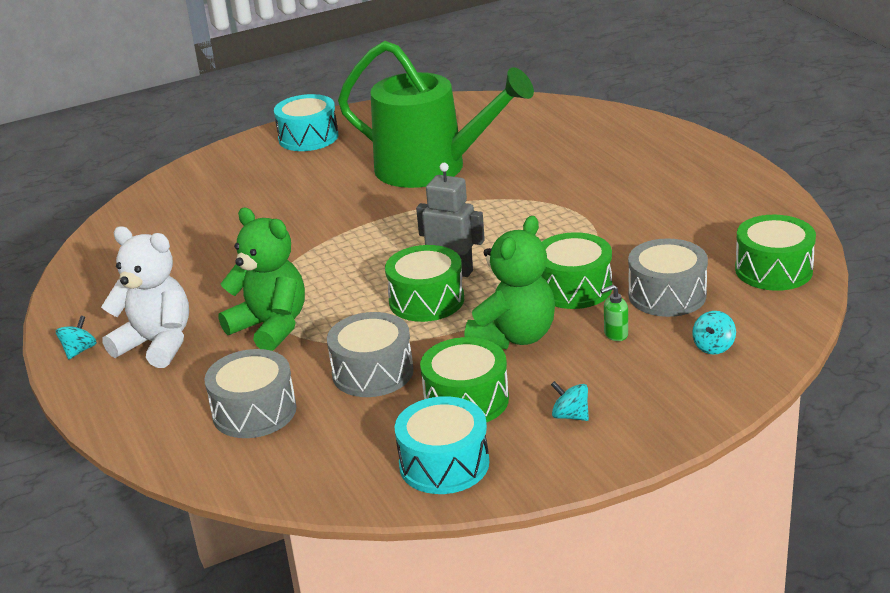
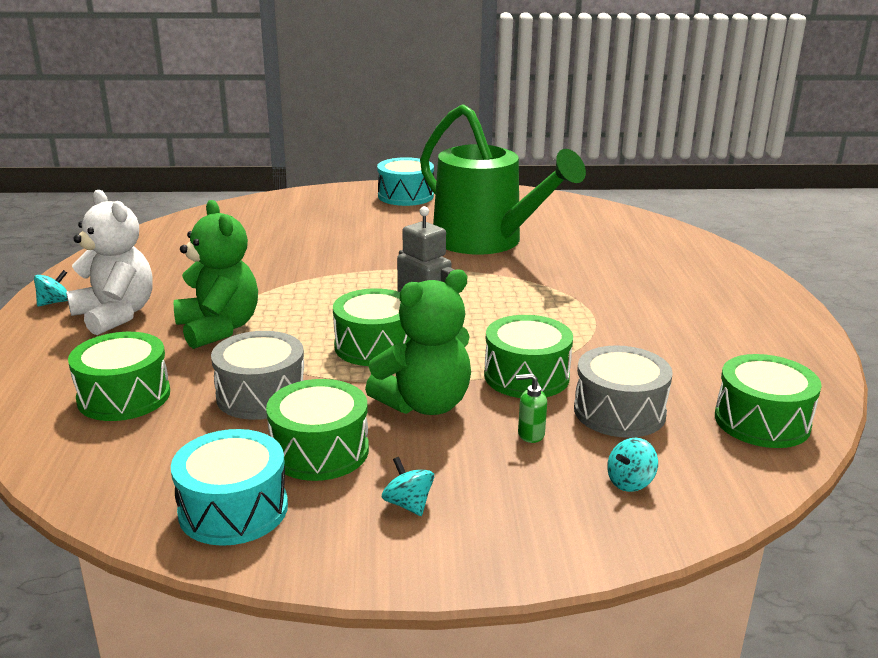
camera: 20 degrees right, 5 degrees down
grey drum [204,349,297,438] -> green drum [68,332,170,421]

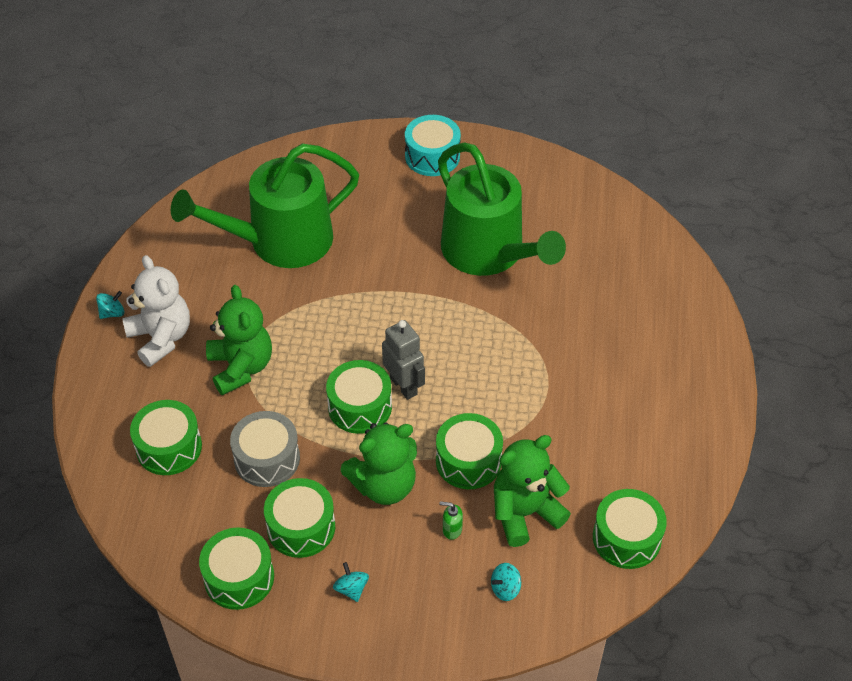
camera: 10 degrees right, 25 degrees up
turquoise drum [171,429,288,546] -> green drum [199,527,274,610]
grey drum [574,345,673,438] -> green teddy bear [494,435,571,547]
none -> green watering can [171,143,359,268]

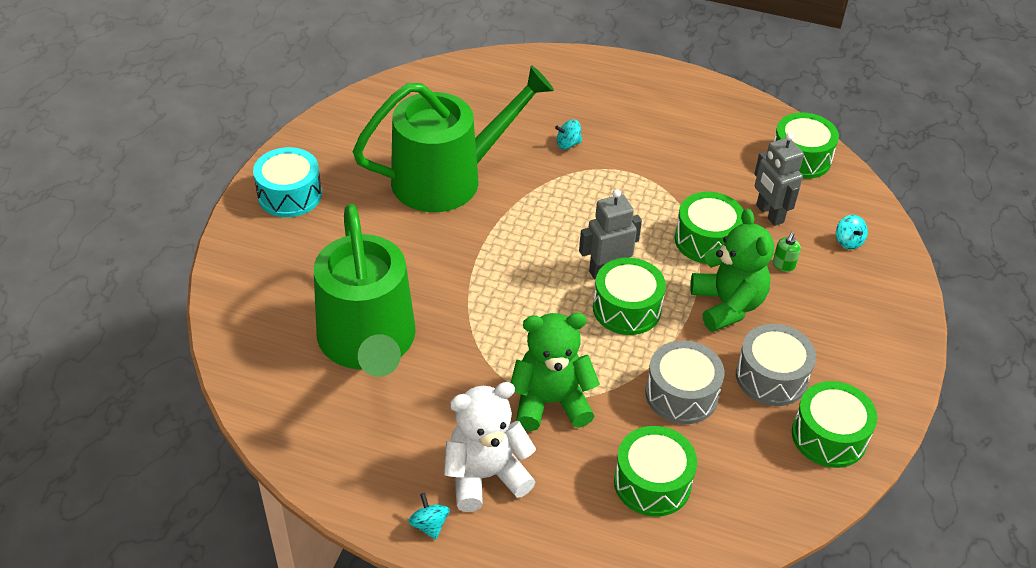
camera: 80 degrees left, 5 degrees down
green drum [264,478,335,558] -> grey drum [736,324,816,406]
turquoise spinning top [333,562,369,602] -> turquoise spinning top moved to [555,119,582,149]
green teddy bear [494,435,571,547] -> grey robot [754,133,804,226]

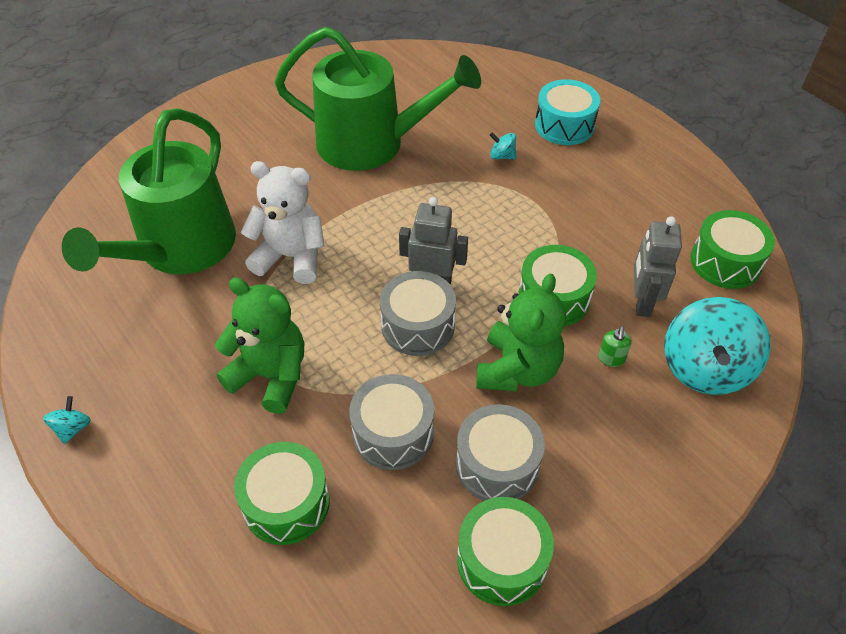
camera: 35 degrees right, 5 degrees up
turquoise drum [253,147,322,217] -> turquoise drum moved to [535,79,600,145]
white teddy bear [444,382,536,512] -> white teddy bear moved to [241,161,325,284]
green drum [593,258,666,335] -> grey drum [380,271,456,356]
green soap dispenser [773,232,801,272] -> green soap dispenser turned 45 degrees counterclockwise [598,326,632,367]
turquoise spinning top [836,215,868,250] -> turquoise spinning top [664,297,771,395], size x2.36

